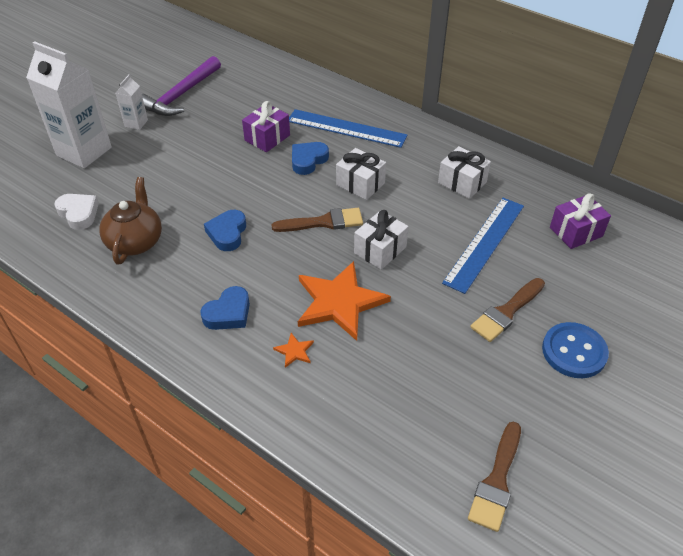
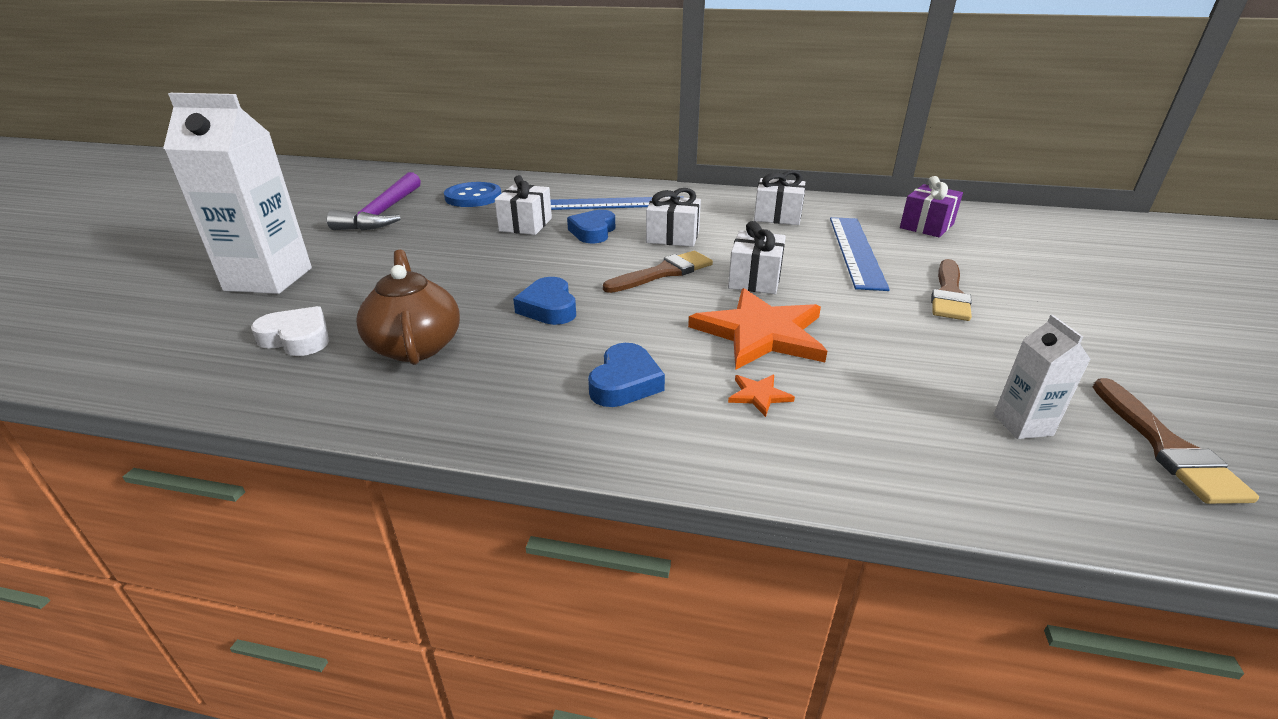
camera: 25 degrees left, 15 degrees down
white carton [115,74,148,130] -> white carton moved to [994,315,1091,439]
purple gift [242,101,290,152] -> white gift [495,175,552,235]
blue button [542,322,609,378] -> blue button moved to [444,182,501,207]

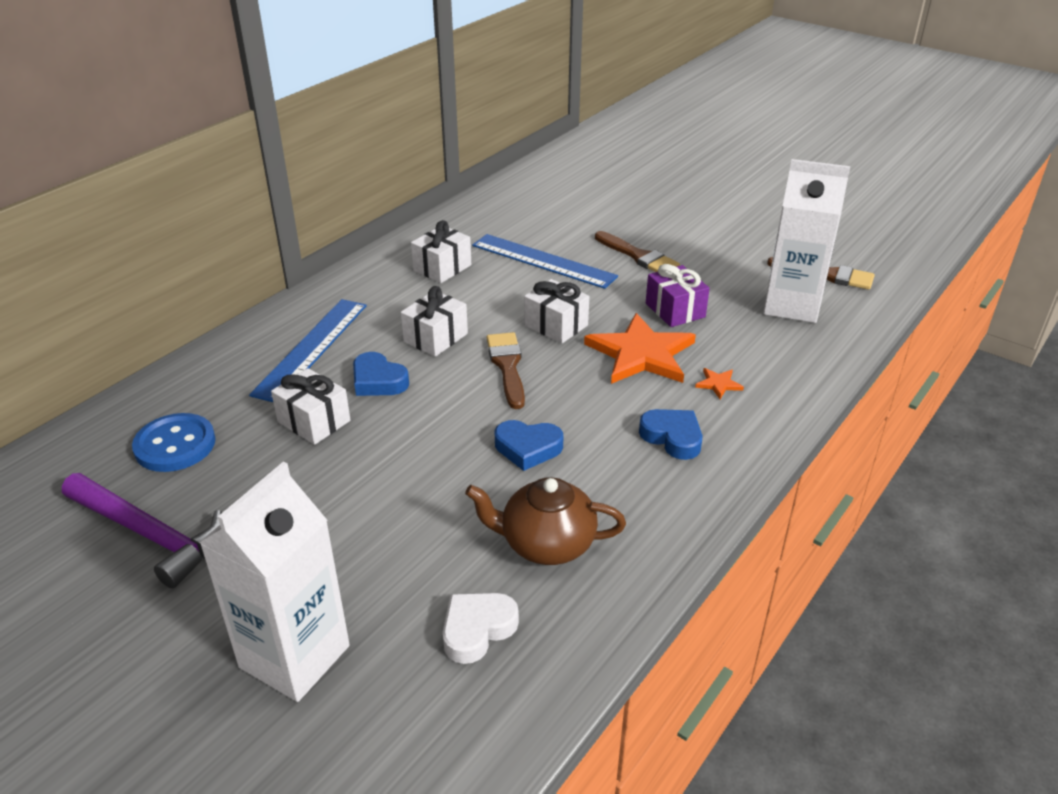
camera: 65 degrees left, 5 degrees up
purple gift [900,176,963,237] -> purple gift moved to [646,264,710,327]
white carton [994,315,1091,439] -> white carton [763,159,850,323], size x2.16

